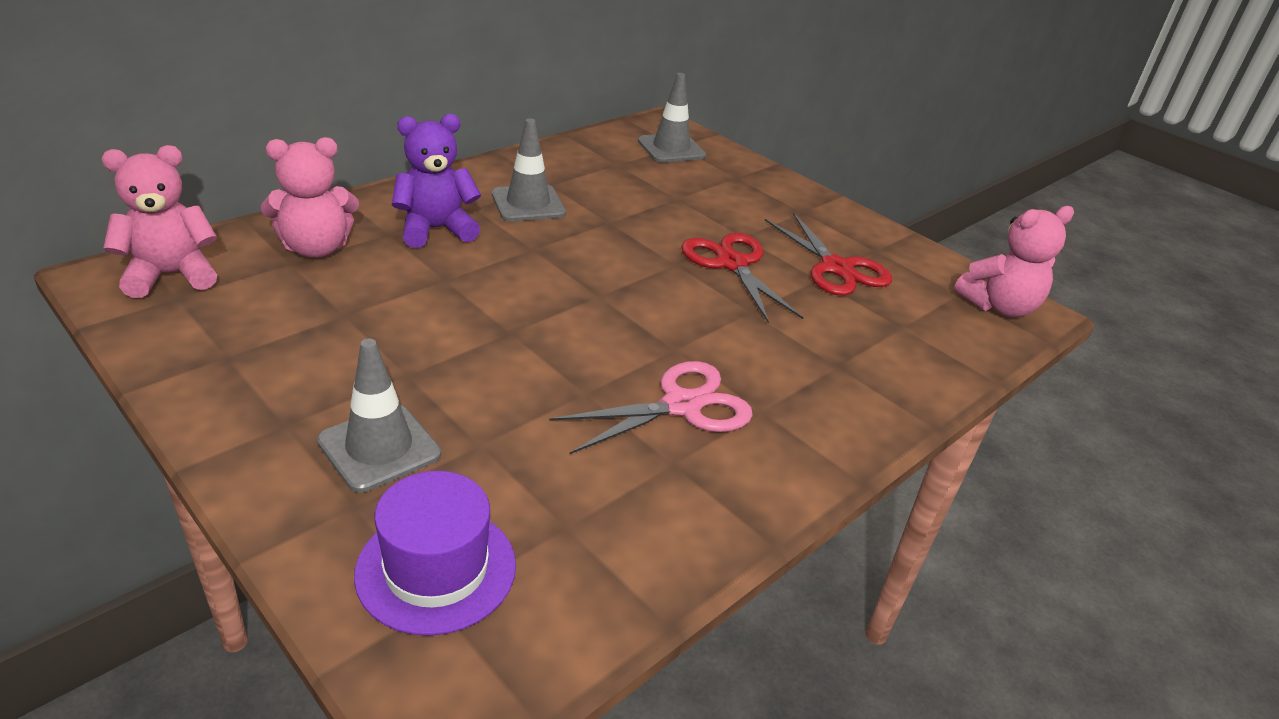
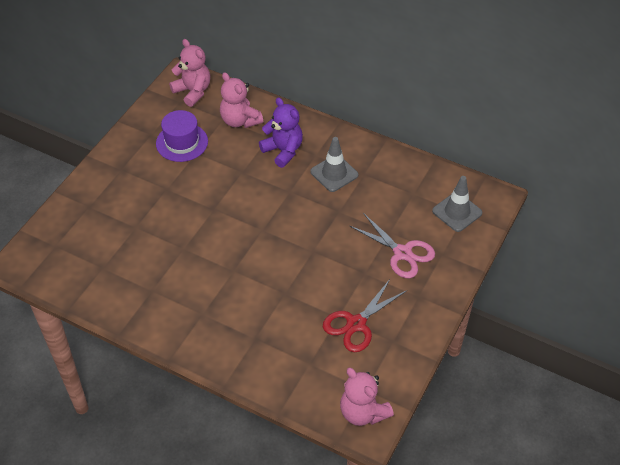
camera: 75 degrees right, 15 degrees up
grey traffic cone [317,339,441,492] -> none
purple hat [354,471,516,636] -> purple hat moved to [156,110,208,162]
pink scissors [549,361,753,454] -> pink scissors moved to [350,213,435,278]
red scissors [681,233,804,323] -> none

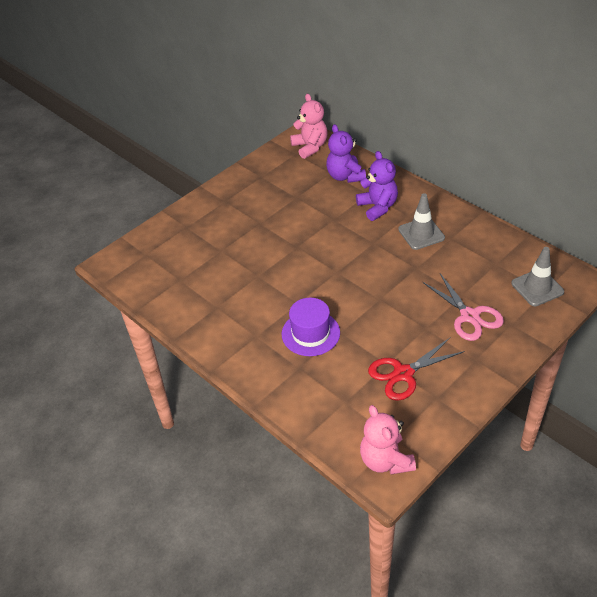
camera: 20 degrees right, 5 degrees down
purple hat [156,110,208,162] -> purple hat moved to [282,298,340,356]
pink teddy bear [220,72,263,128] -> purple teddy bear [326,124,366,183]

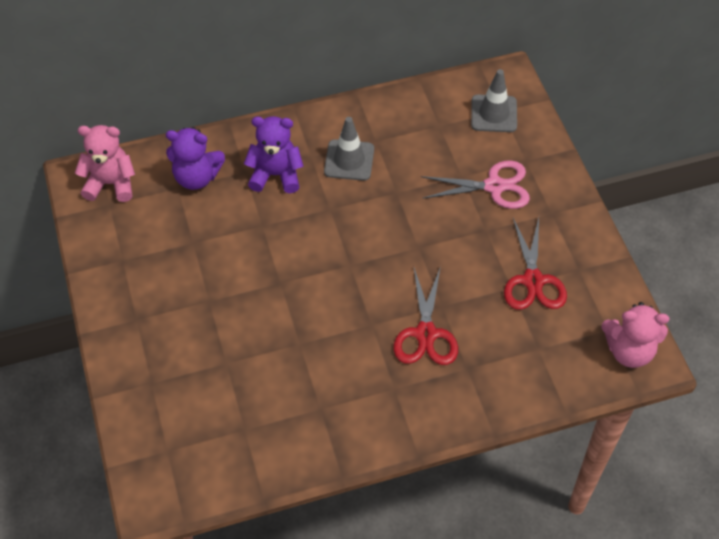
camera: 65 degrees left, 10 degrees up
purple hat [282,298,340,356] -> red scissors [394,266,458,365]

